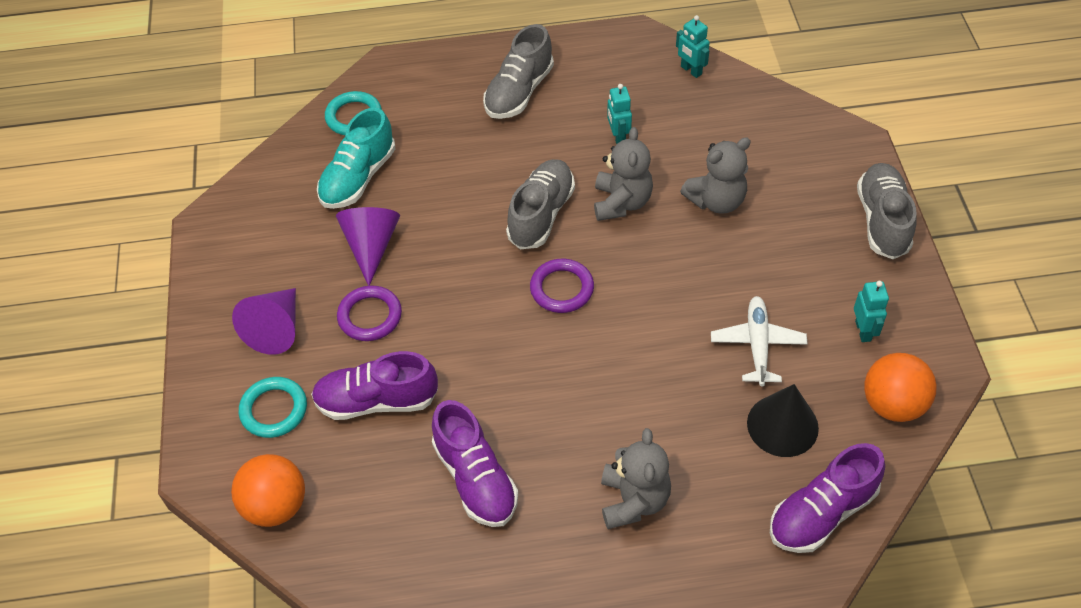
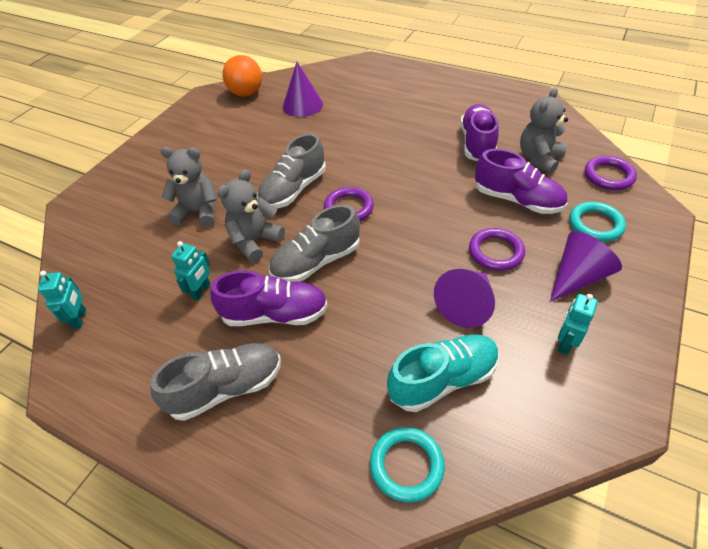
camera: 145 degrees left, 5 degrees down
orange ball [231,454,305,527] -> purple ring [585,156,637,190]
grey teddy bear [601,428,671,529] -> grey teddy bear moved to [520,88,568,174]
white plane [711,296,808,386] -> none
black cone [747,384,819,457] -> purple cone [283,62,323,117]
purple shoe [770,443,885,553] -> purple shoe moved to [210,270,328,326]
turquoise robot [854,281,889,342] -> turquoise robot moved to [558,294,598,355]
grey shoe [857,163,917,259] -> grey shoe moved to [258,133,326,208]

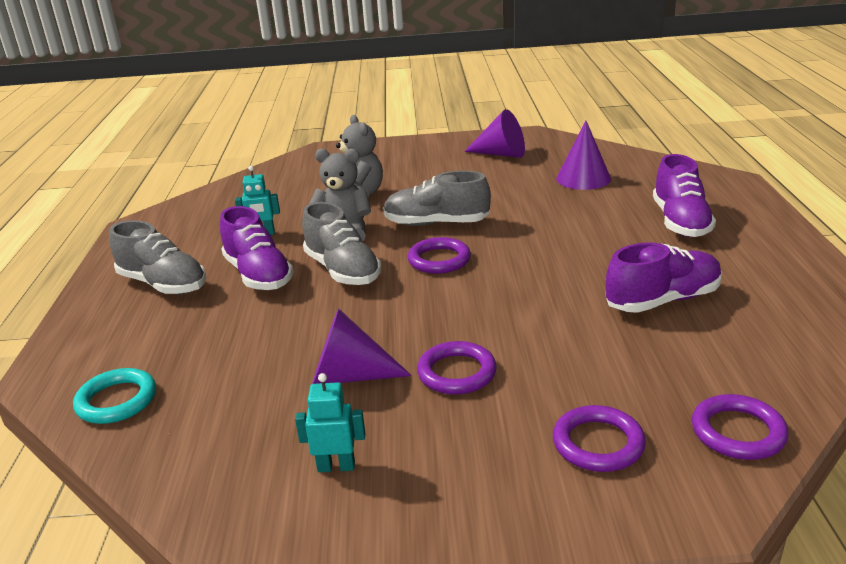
camera: 60 degrees right, 20 degrees down
turquoise robot [38,271,86,329] -> none
orange ball [223,55,262,97] -> none
grey shoe [269,205,360,282] -> grey shoe turned 150 degrees counterclockwise [302,202,381,285]
turquoise shoe [387,335,499,412] -> none
purple shoe [475,149,567,214] -> purple shoe moved to [653,154,716,237]
grey teddy bear [520,88,568,174] -> none
purple cone [550,231,622,302] -> purple cone moved to [464,109,525,158]
turquoise ring [569,202,626,242] -> purple ring [553,405,646,472]

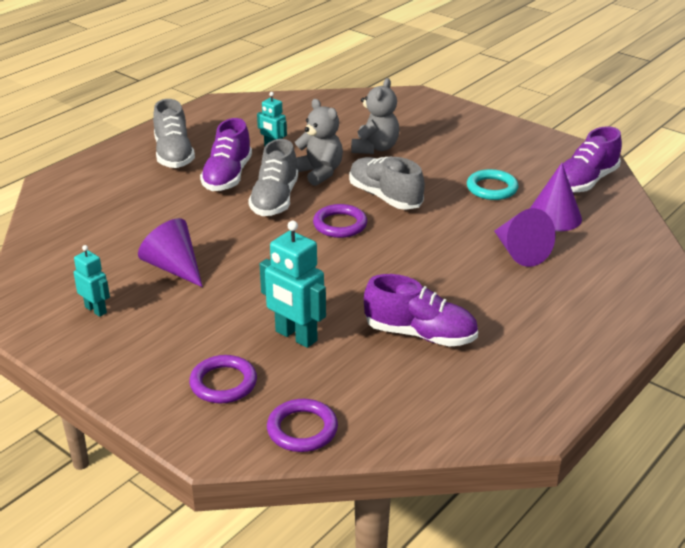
camera: 40 degrees right, 5 degrees up
turquoise ring [73,368,156,424] -> turquoise ring moved to [467,169,518,200]
purple ring [417,341,497,395] -> none
purple cone [464,109,525,158] -> purple cone moved to [494,208,556,267]
purple shoe [653,154,716,237] -> purple shoe moved to [563,126,622,193]
none -> turquoise robot [260,221,326,348]

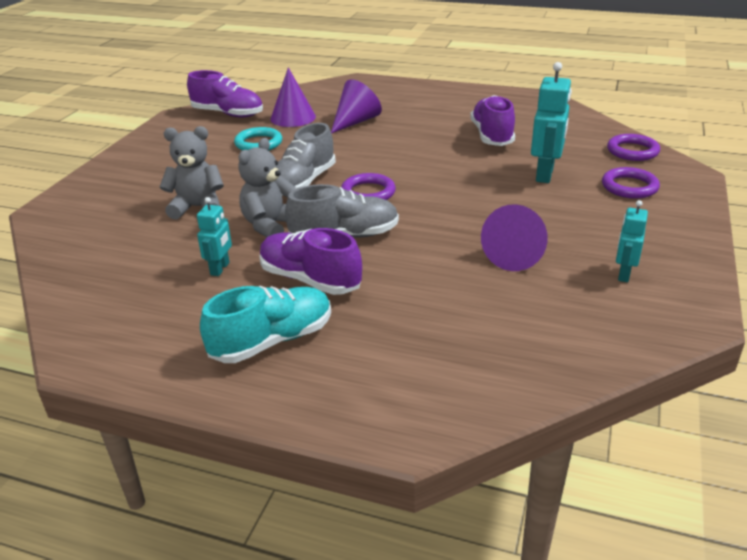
camera: 110 degrees left, 0 degrees up
grey shoe [153,99,195,168] -> turquoise shoe [200,286,331,363]
purple shoe [200,118,252,191] -> purple shoe turned 135 degrees counterclockwise [259,228,362,295]

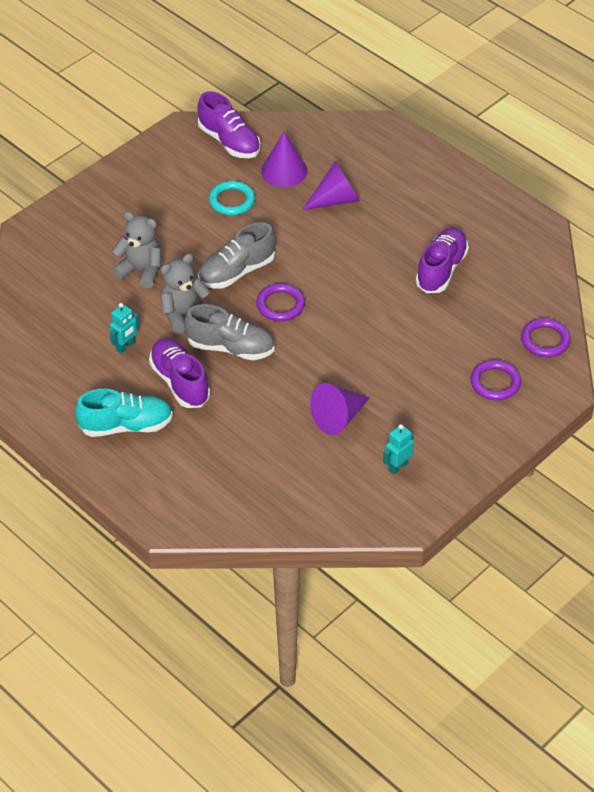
camera: 25 degrees right, 15 degrees up
turquoise robot [531,62,572,183] -> none

